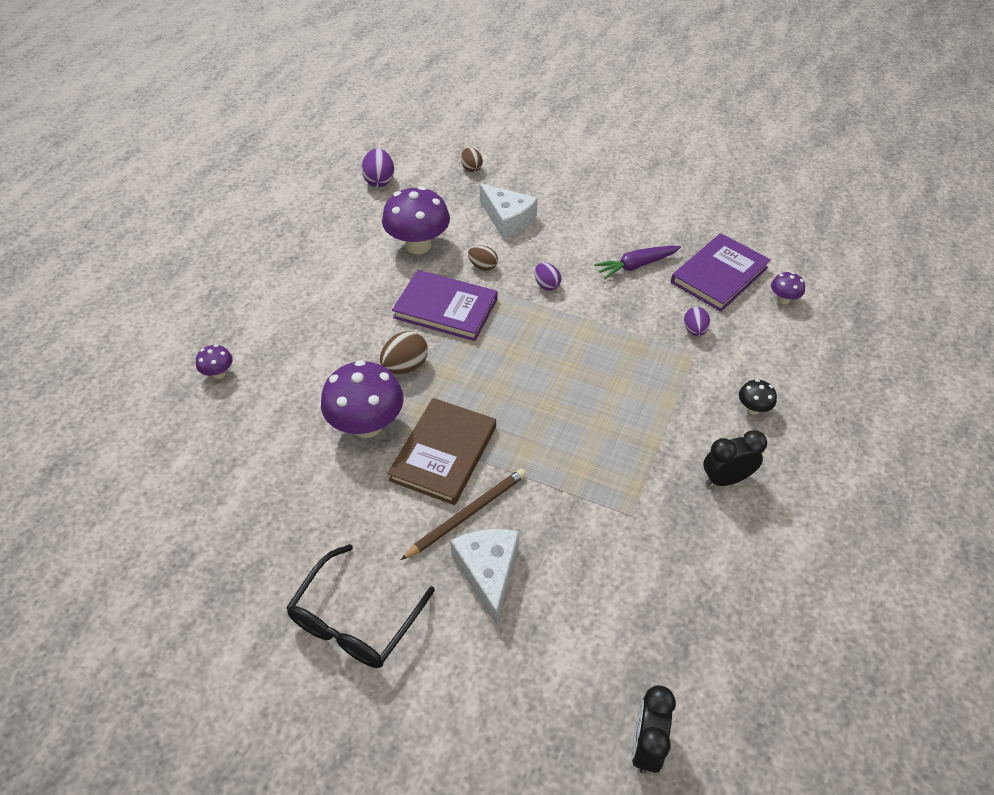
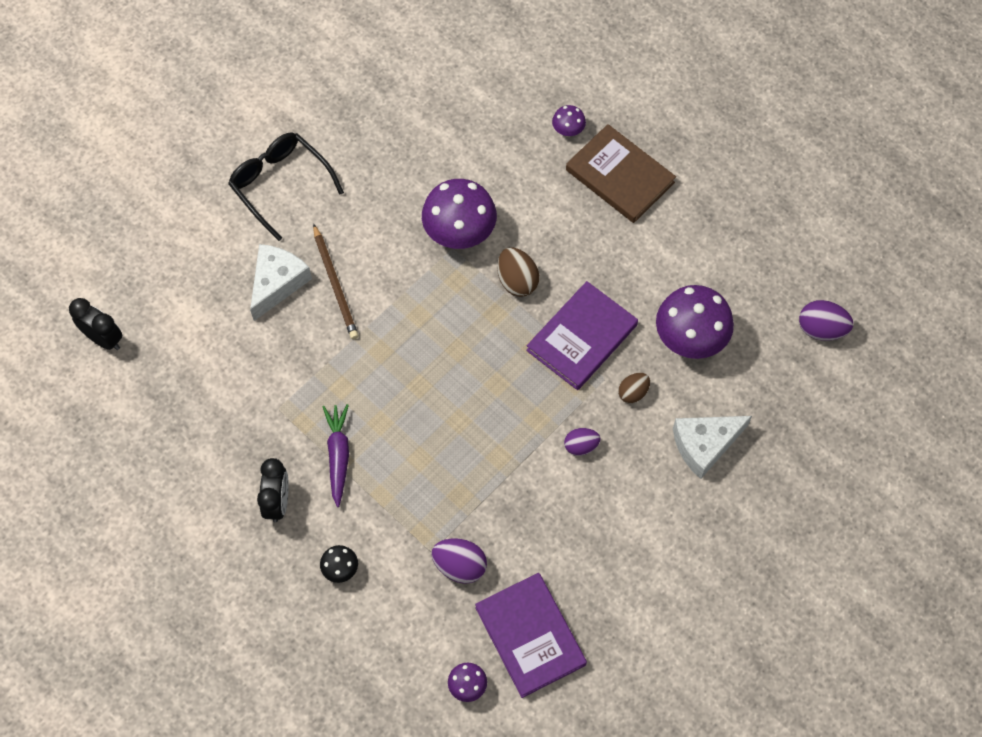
camera: 110 degrees right, 15 degrees up
brown book [387,398,496,505] -> brown book moved to [566,124,676,223]
white cheese [450,529,519,626] -> white cheese turned 75 degrees counterclockwise [250,244,312,321]
brown egg [461,147,483,172] -> none
purple carrot [594,246,681,279] -> purple carrot moved to [323,404,349,507]
purple egg [684,307,710,336] -> purple egg [431,538,487,584], size x1.51

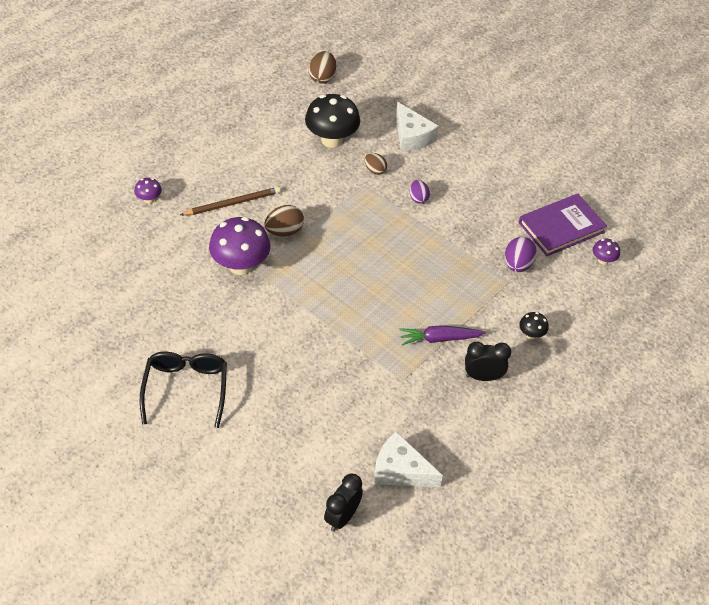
camera: 95 degrees left, 15 degrees down
black glasses [228,132,344,241] -> black glasses turned 135 degrees clockwise [140,351,227,428]
white cheese [250,244,312,321] -> white cheese moved to [374,431,443,487]
brown pencil [313,224,359,339] -> brown pencil moved to [180,187,280,215]
purple book [526,281,638,390] -> none
brown book [566,124,676,223] -> none
purple mushroom [656,285,734,359] -> black mushroom [305,94,360,148]
purple egg [799,300,853,341] -> brown egg [309,51,336,84]

